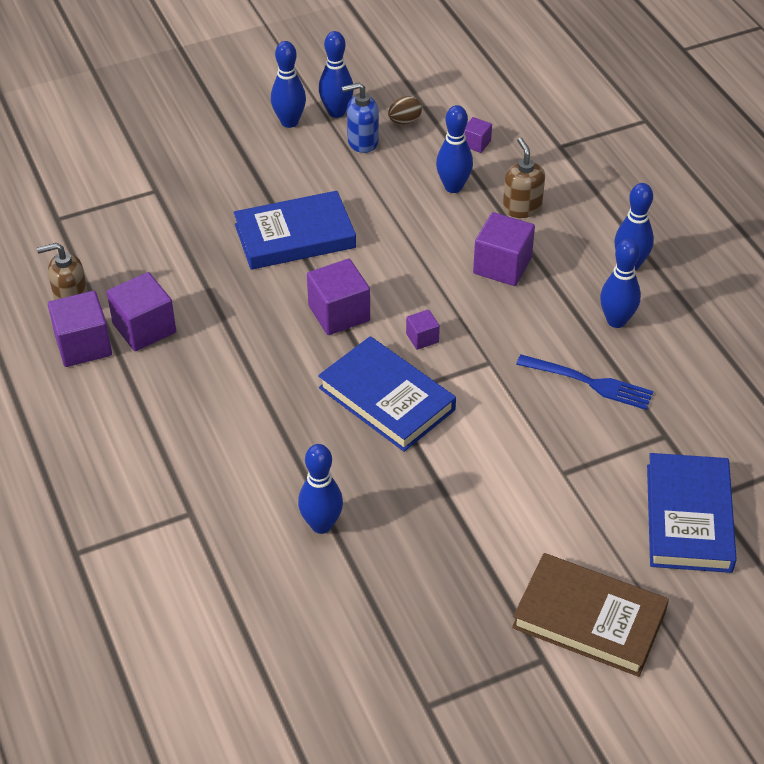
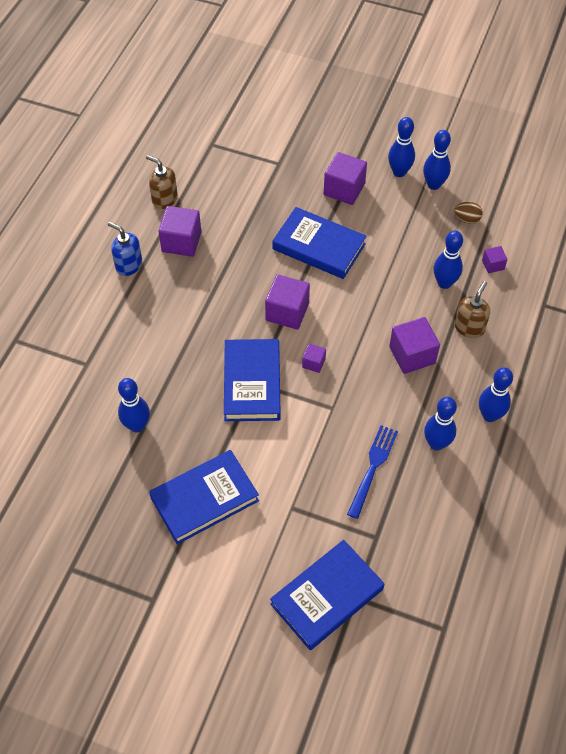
camera: 45 degrees right, 10 degrees up
purple cube [48,291,112,367] -> purple cube moved to [324,152,367,205]
blue soap dispenser [342,82,379,153] -> blue soap dispenser moved to [108,222,142,276]
brown book [512,553,669,677] -> none
blue fork [516,354,654,410] -> blue fork turned 135 degrees counterclockwise [347,425,398,519]
none -> blue book [149,450,259,544]

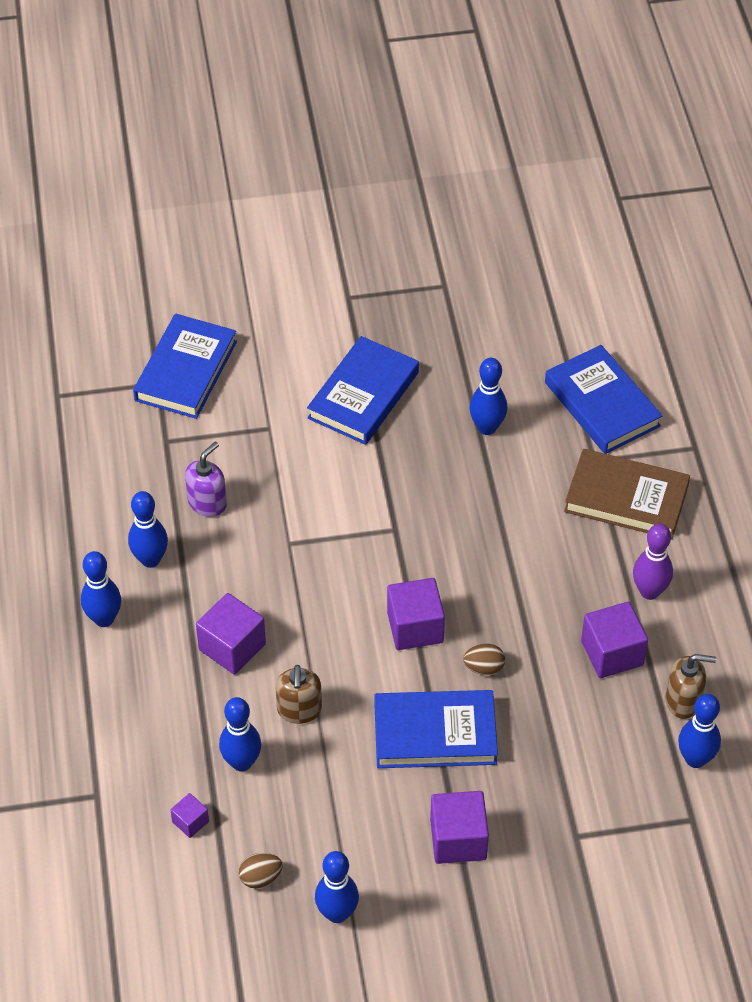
camera: 150 degrees right, 5 degrees down
blue soap dispenser [108,222,142,276] -> purple bowling pin [633,524,673,600]
blue book [224,339,281,421] -> blue book moved to [545,345,663,454]
purple cube [302,343,326,373] -> none
blue fork [347,425,398,519] -> purple soap dispenser [185,442,227,517]
blue bowling pin [388,117,415,177] -> blue bowling pin moved to [678,694,721,768]
brown soap dispenser [454,281,490,338] -> brown soap dispenser moved to [275,665,322,724]
none -> brown egg [463,644,505,675]
none -> brown book [564,449,690,539]

